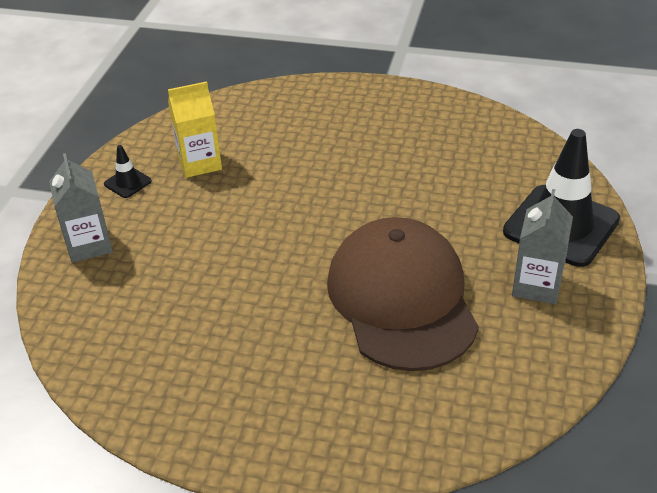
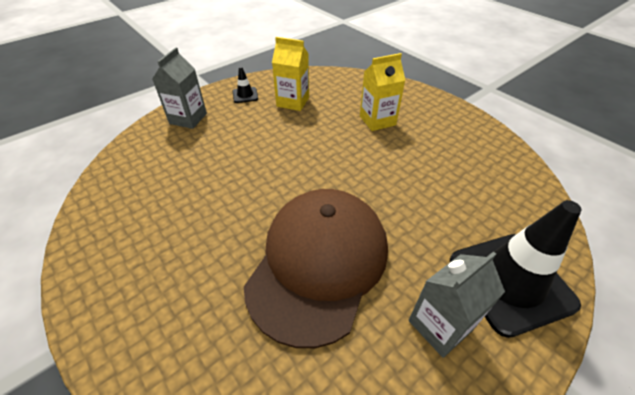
camera: 35 degrees right, 5 degrees up
none -> yellow carton [360,53,405,131]

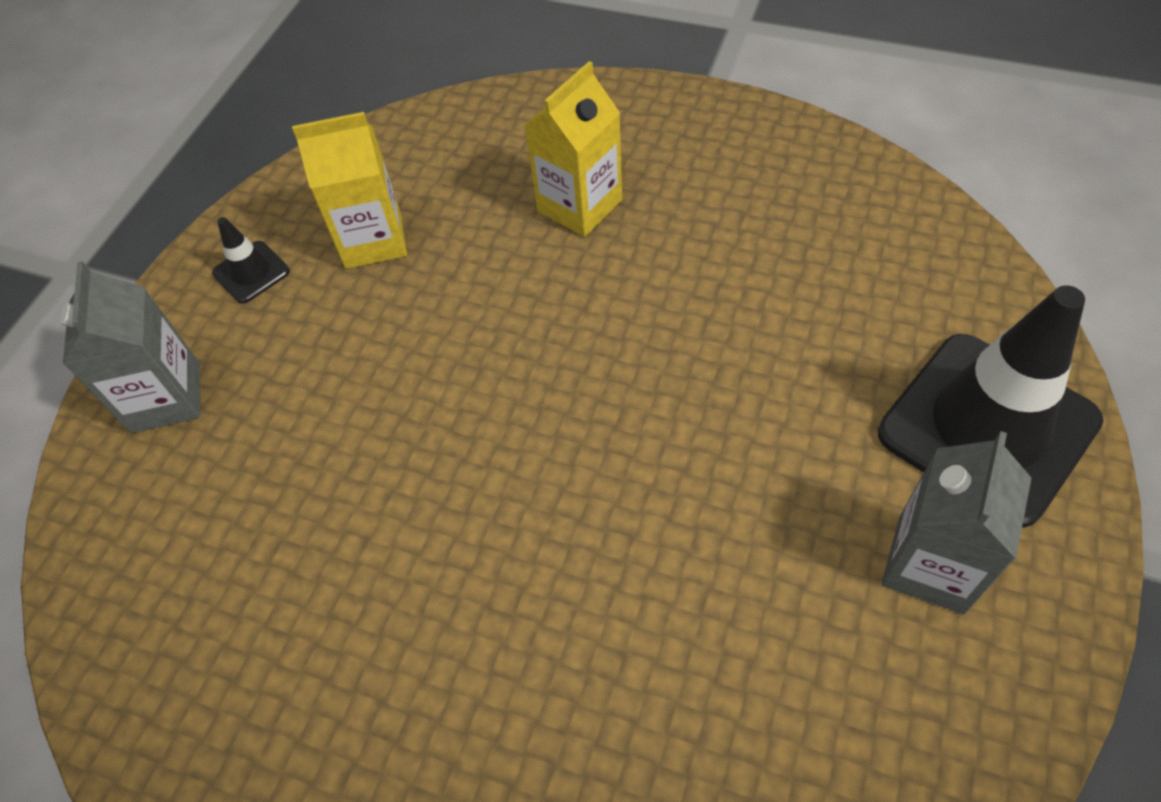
camera: 25 degrees left, 10 degrees up
brown cap [244,189,388,348] -> none

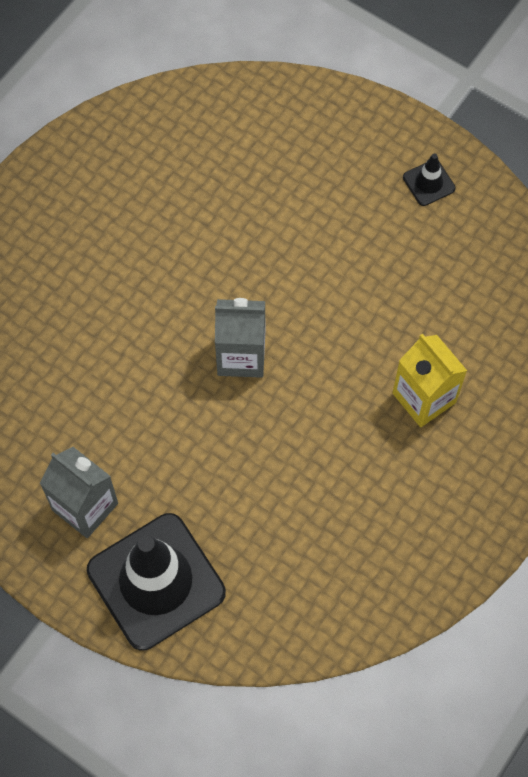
camera: 100 degrees right, 10 degrees up
grey carton [60,261,200,433] -> grey carton moved to [215,298,265,378]
yellow carton [292,112,407,269] -> none

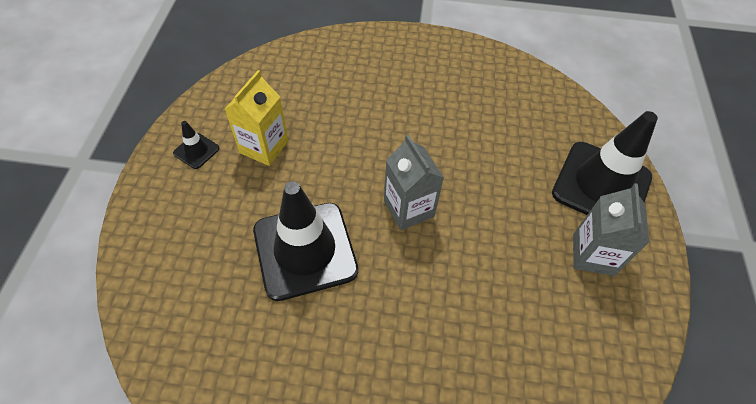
camera: 120 degrees left, 10 degrees down
yellow carton [393,334,467,427] -> yellow carton moved to [224,70,288,166]
none -> black traffic cone [253,181,358,301]

